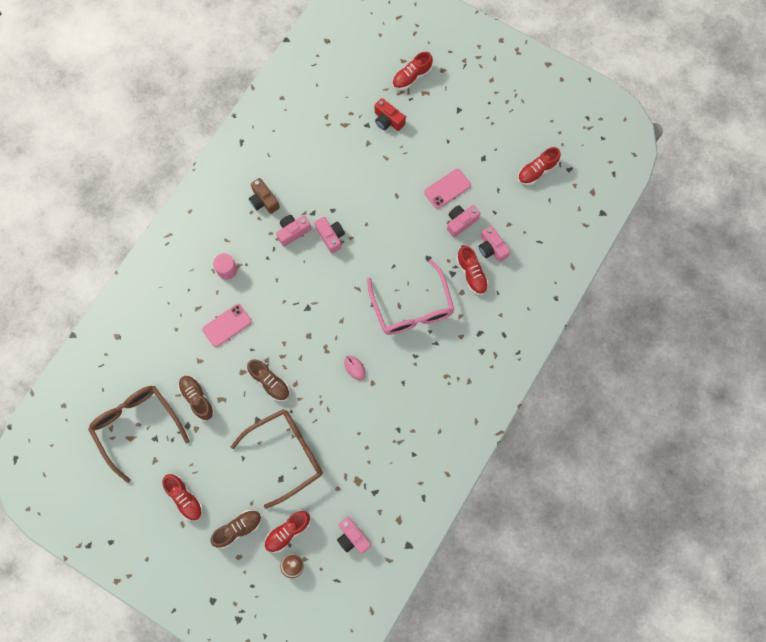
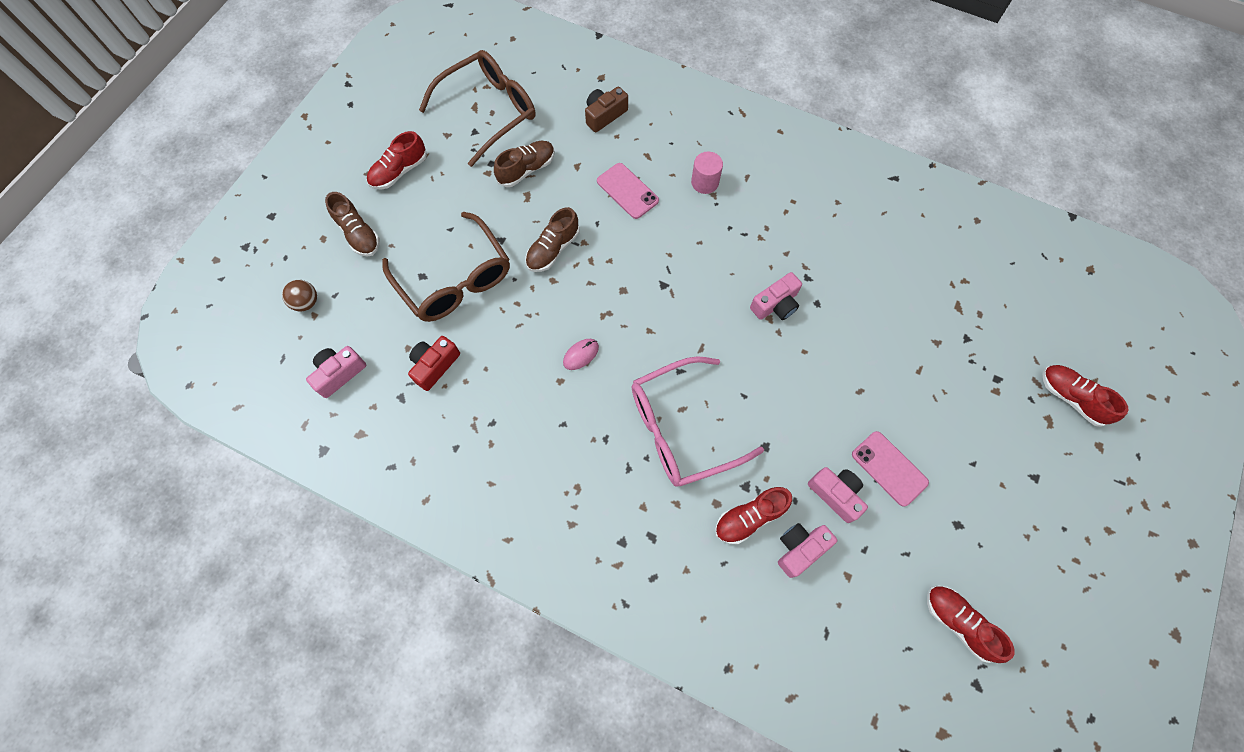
camera: 85 degrees right, 5 degrees down
brown camera [249,178,280,214] -> brown camera moved to [585,86,628,132]
red shoe [264,511,311,553] -> none
pink camera [276,215,311,247] -> none
red camera [375,98,406,131] -> red camera moved to [408,336,460,391]

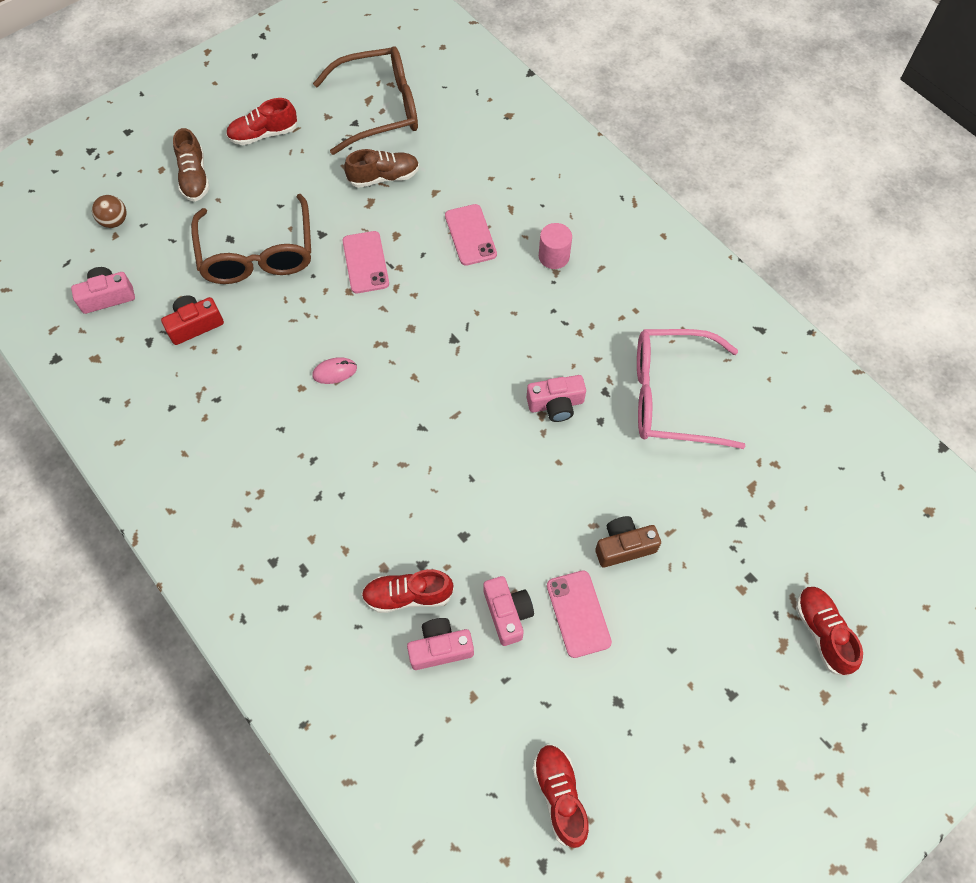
camera: 25 degrees right, 5 degrees down
brown shoe [525,207,580,272] -> pink phone [343,231,389,293]
brown camera [585,86,628,132] -> brown camera moved to [595,516,661,567]
pink glasses [632,357,764,487] -> pink glasses moved to [637,329,746,449]

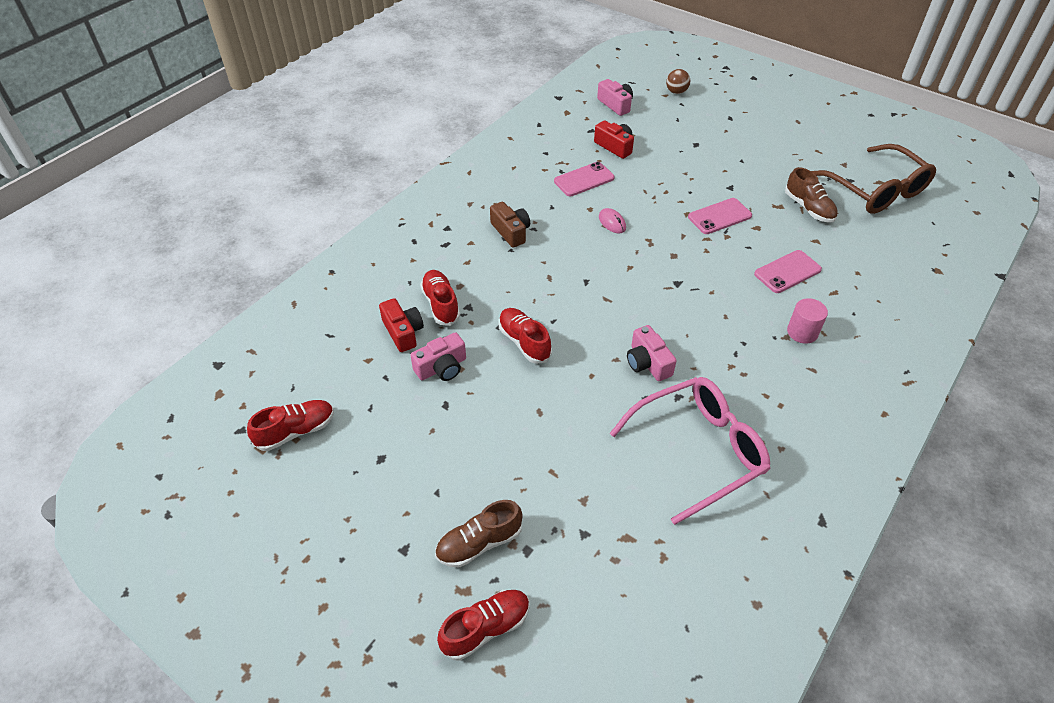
camera: 75 degrees right, 15 degrees down
brown shoe [173,128,210,202] -> brown shoe moved to [435,500,523,568]
brown glasses [191,194,311,284] -> none
red shoe [226,98,298,145] -> red shoe moved to [499,308,552,364]
pink camera [407,618,474,670] -> red camera [379,298,424,352]
pink phone [547,570,612,658] -> pink phone moved to [554,162,614,196]
brown camera [595,516,661,567] -> brown camera moved to [490,202,530,248]
pink glasses [637,329,746,449] -> pink glasses turned 75 degrees clockwise [610,377,771,525]

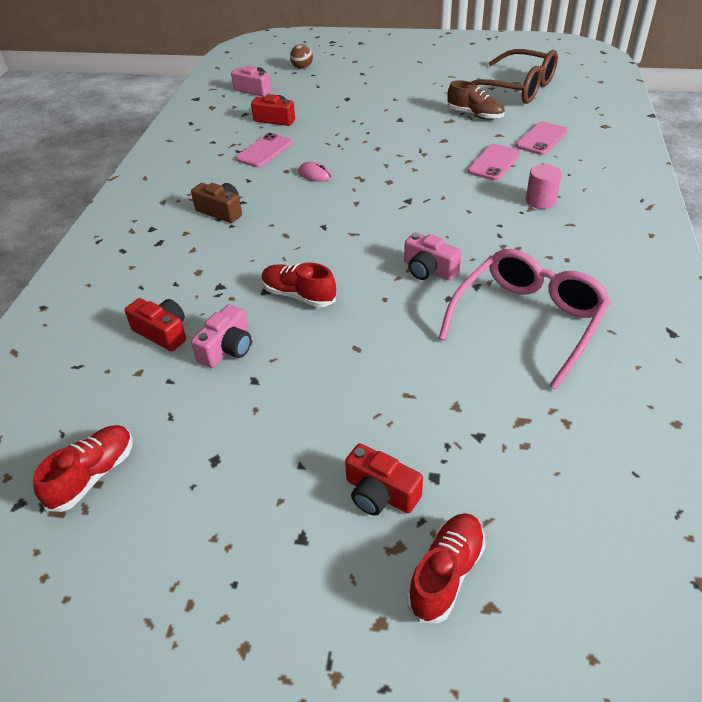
camera: 25 degrees left, 5 degrees down
red shoe [420,270,460,326] -> none
brown shoe [435,500,523,568] -> red camera [345,443,423,516]
pink phone [688,198,752,234] -> pink phone moved to [516,121,568,155]

